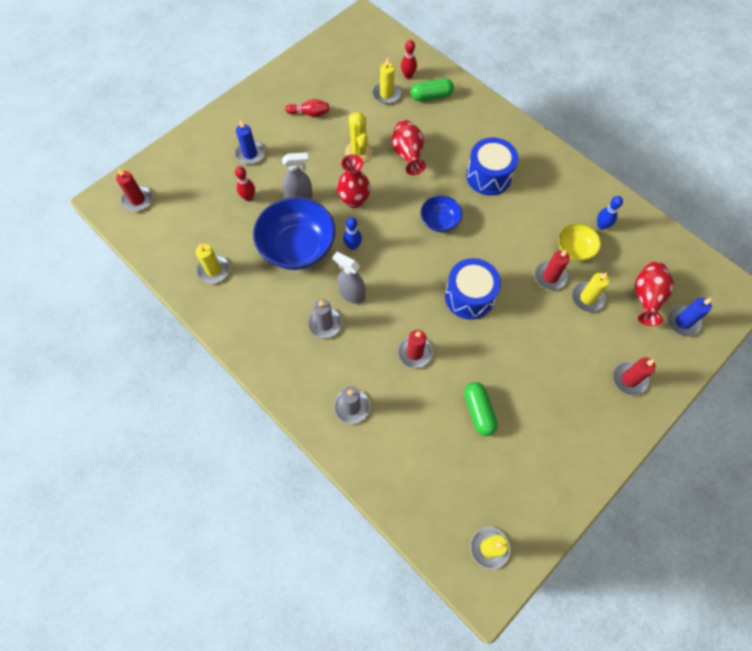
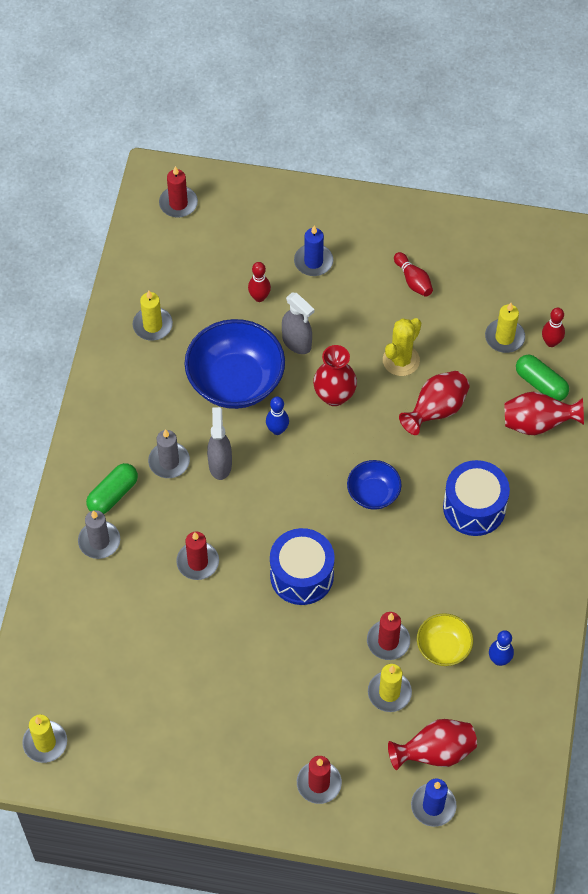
camera: 55 degrees right, 5 degrees down
green capsule [464,382,498,436] -> green capsule moved to [86,463,138,514]
none -> red vase [504,392,584,435]

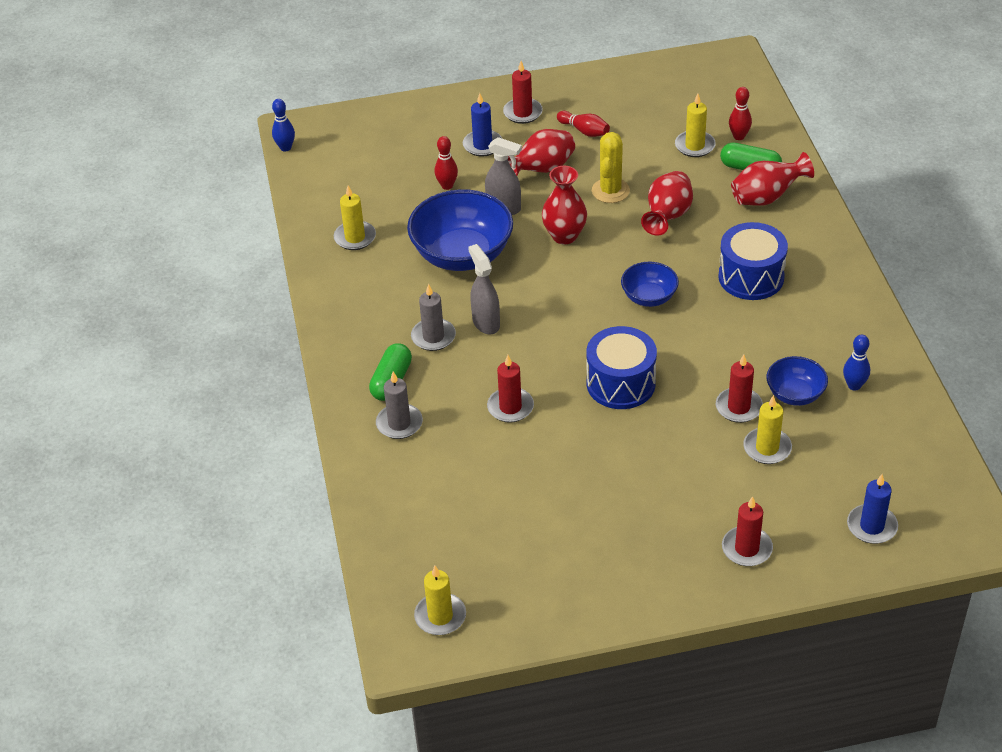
camera: 20 degrees left, 15 degrees down
red candle [159,166,198,218] -> red candle moved to [503,61,543,124]
blue bowling pin [266,397,289,435] -> blue bowling pin moved to [272,99,295,151]
red vase [388,719,477,770] -> red vase moved to [508,129,575,176]
yellow bowl [417,613,473,666] -> blue bowl [766,356,828,406]

